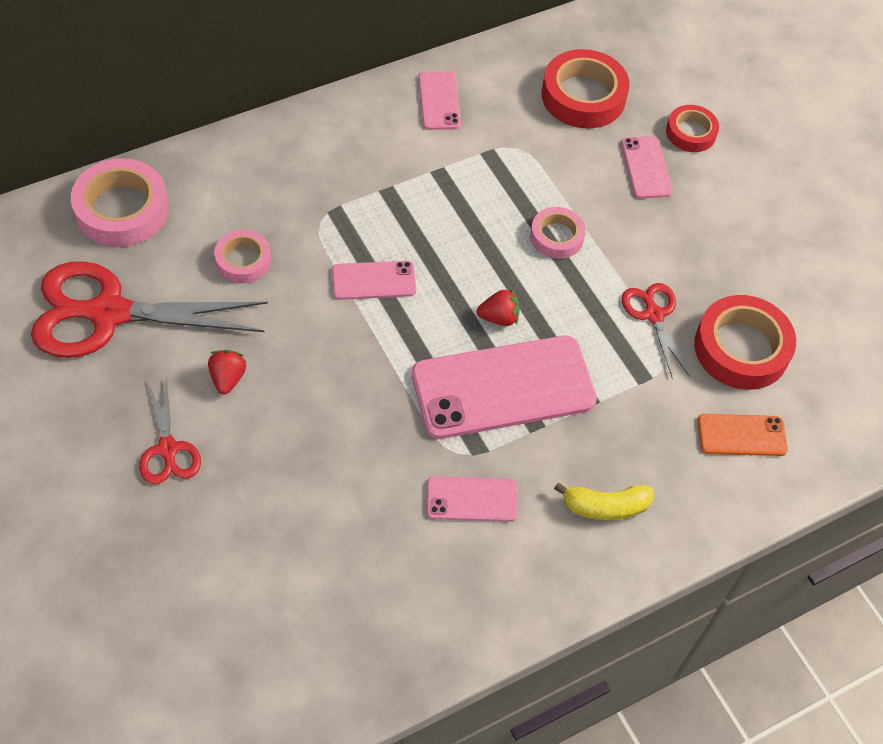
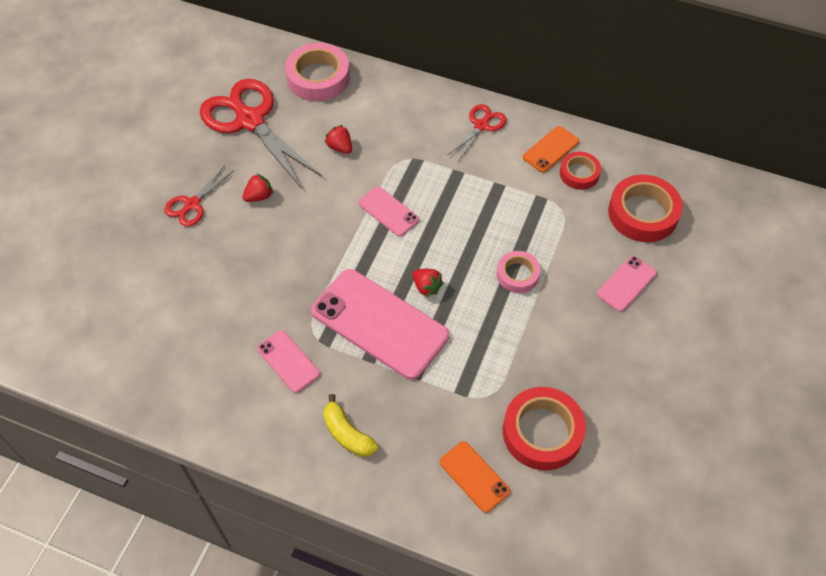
camera: 55 degrees right, 0 degrees up
pink tape [214,230,271,283] -> red strawberry [325,125,352,154]
pink phone [418,71,461,130] -> orange phone [523,126,579,172]
red scissors [622,283,689,379] -> red scissors moved to [447,104,507,161]
red tape [666,105,719,152] -> red tape moved to [560,152,601,190]

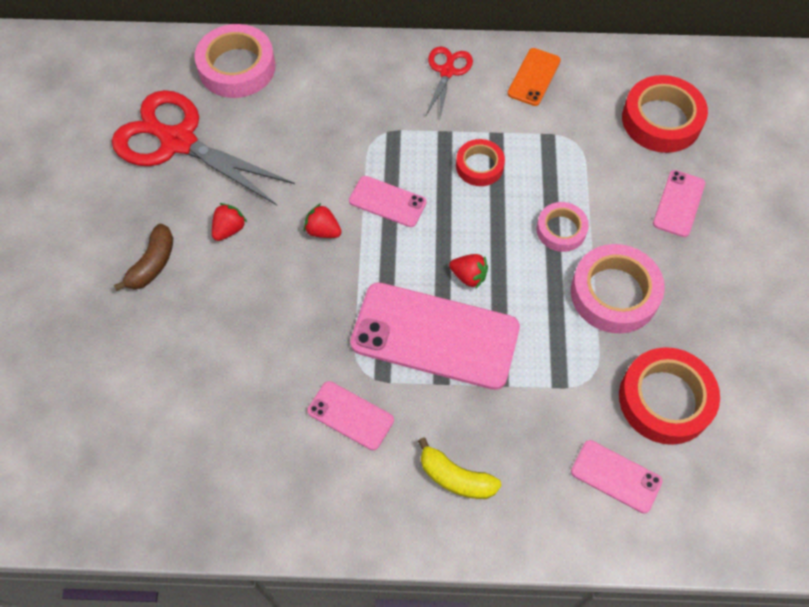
camera: 20 degrees left, 5 degrees up
red scissors [164,165,234,227] -> brown banana [114,224,173,291]
red strawberry [325,125,352,154] -> red strawberry moved to [304,203,342,238]
orange phone [440,441,510,513] -> pink phone [571,440,662,514]
red tape [560,152,601,190] -> red tape moved to [456,139,505,186]
none -> pink tape [571,244,665,334]

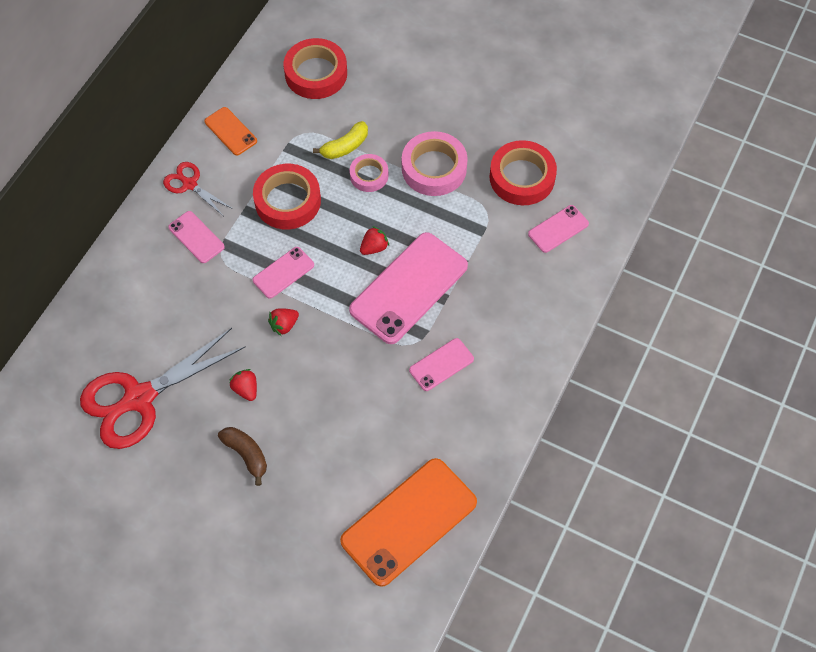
camera: 65 degrees left, 0 degrees up
pink tape [195,24,275,98] -> none
yellow banana [418,437,501,499] -> yellow banana moved to [313,121,368,159]
red tape [456,139,505,186] -> red tape [253,164,321,229], size x1.70
pink phone [653,170,705,237] -> pink phone moved to [168,211,225,263]
none -> orange phone [340,458,477,587]

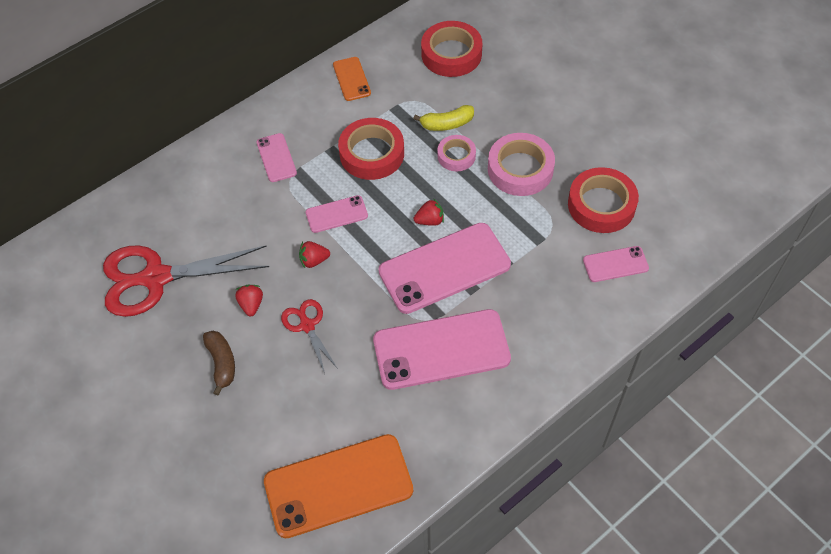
camera: 25 degrees right, 5 degrees down
red scissors [163,162,233,215] -> red scissors moved to [281,299,338,374]
pink phone [409,338,474,391] -> pink phone [373,309,511,390], size x2.03

